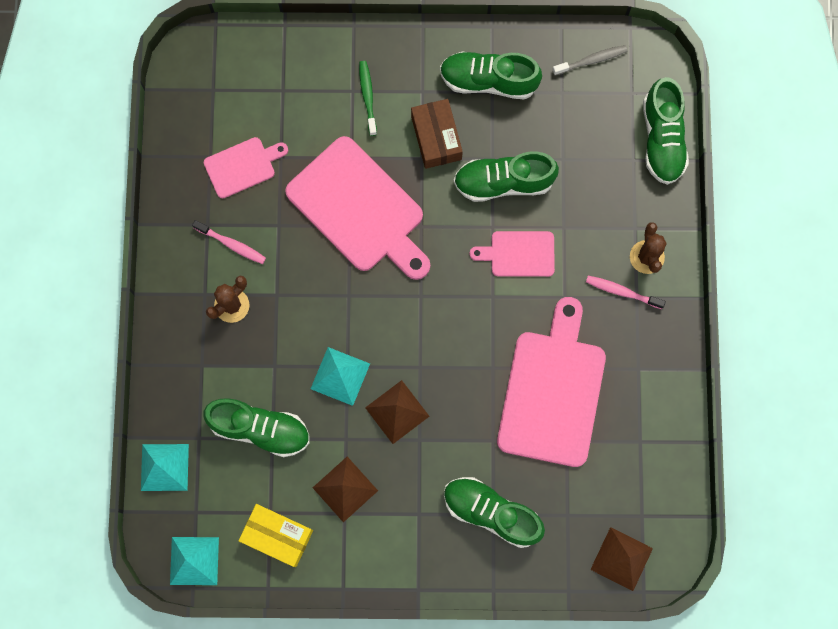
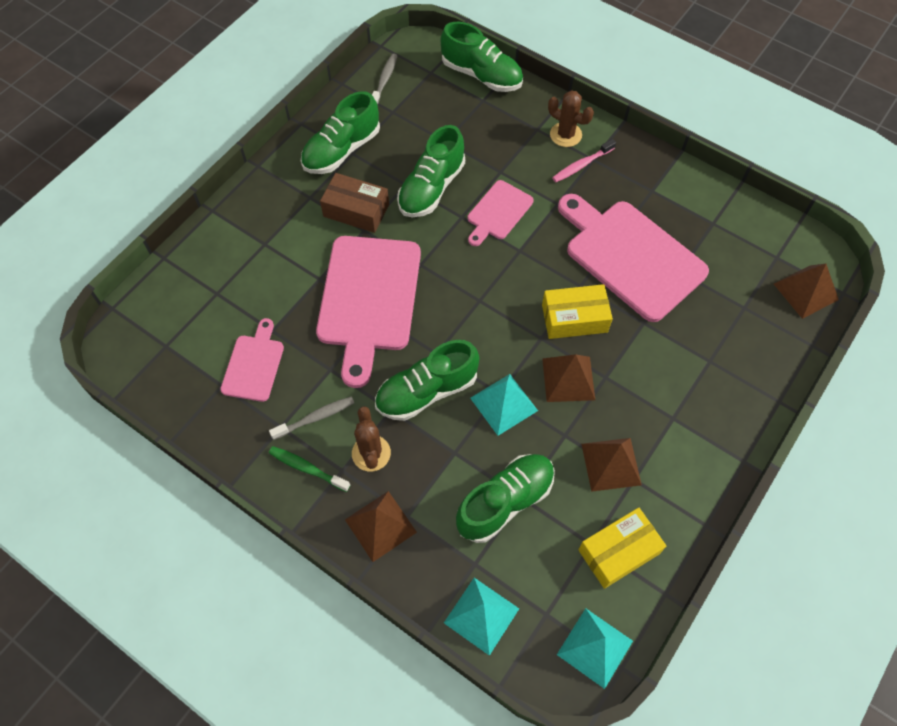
camera: 55 degrees left, 15 degrees down
pink toothbrush [192,220,266,264] -> grey toothbrush [269,397,354,440]
pink cutting board [285,136,430,280] -> pink cutting board turned 105 degrees clockwise [316,236,421,388]
green toothbrush [359,61,377,136] -> green toothbrush moved to [269,446,350,492]
green shoe [444,477,545,548] -> green shoe moved to [375,340,479,421]
none -> brown pyramid [345,491,417,562]
none -> yellow box [542,284,613,339]

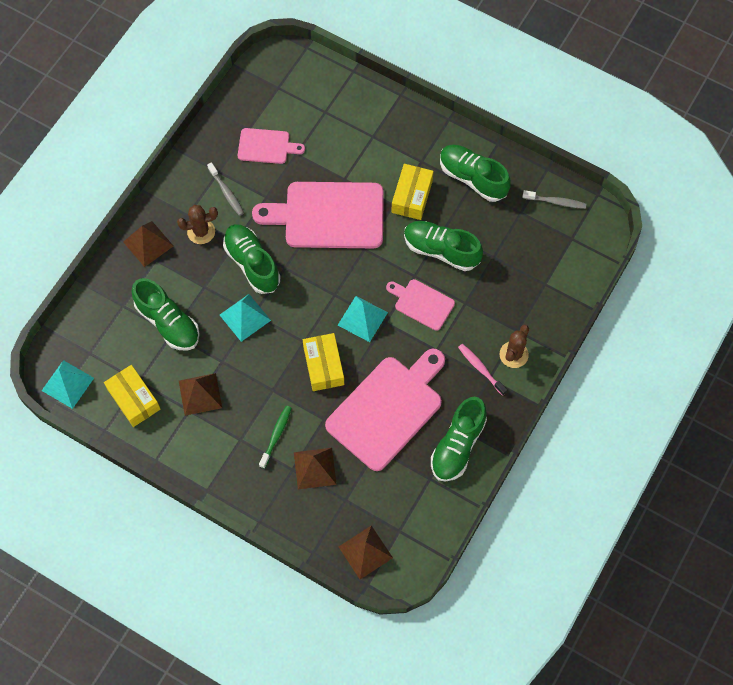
camera: 85 degrees right, 5 degrees up
green toothbrush [269,446,350,492] -> green toothbrush moved to [259,406,292,469]
brown box [320,173,389,233] -> yellow box [391,164,434,220]
green shoe [441,22,523,92] -> green shoe moved to [431,397,487,482]
turquoise pyramid [444,578,519,656] -> turquoise pyramid moved to [338,296,388,342]
brown pyramid [542,354,595,402] -> brown pyramid moved to [294,448,337,489]

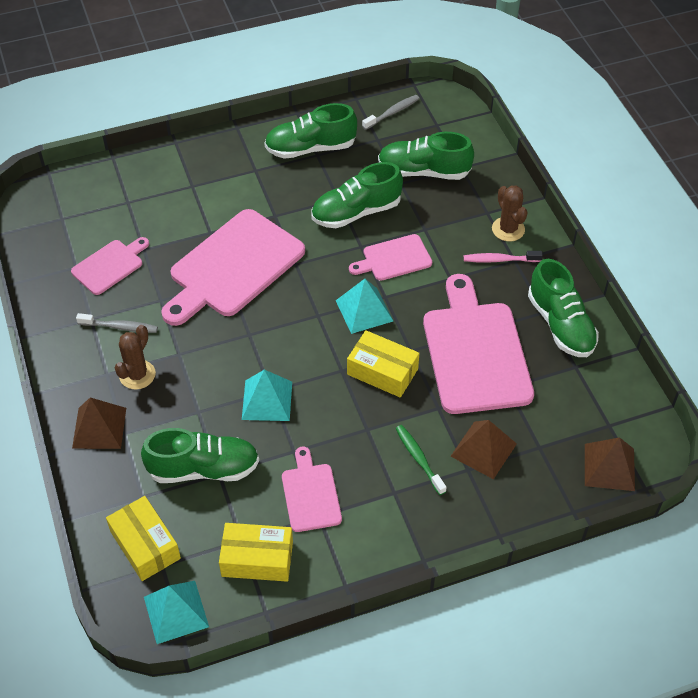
camera: 50 degrees left, 15 degrees down
brown pyramid [179,373,222,416] -> pink cutting board [282,447,342,532]
green shoe [223,224,281,294] -> green shoe moved to [378,132,474,180]
yellow box [391,164,434,220] -> yellow box moved to [106,496,181,581]

